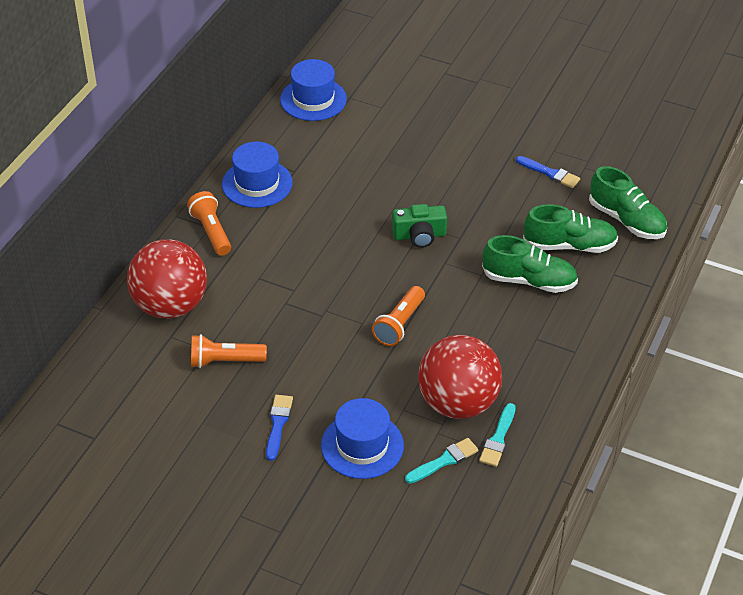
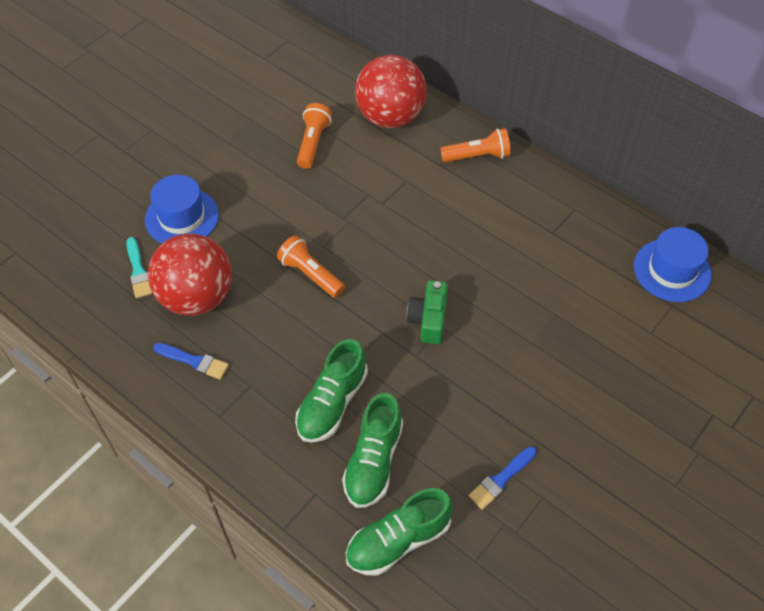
camera: 105 degrees right, 10 degrees up
blue hat [222,142,293,208] -> none
blue brush [266,395,293,461] -> blue brush moved to [153,343,229,380]
turquoise brush [479,403,516,467] -> none

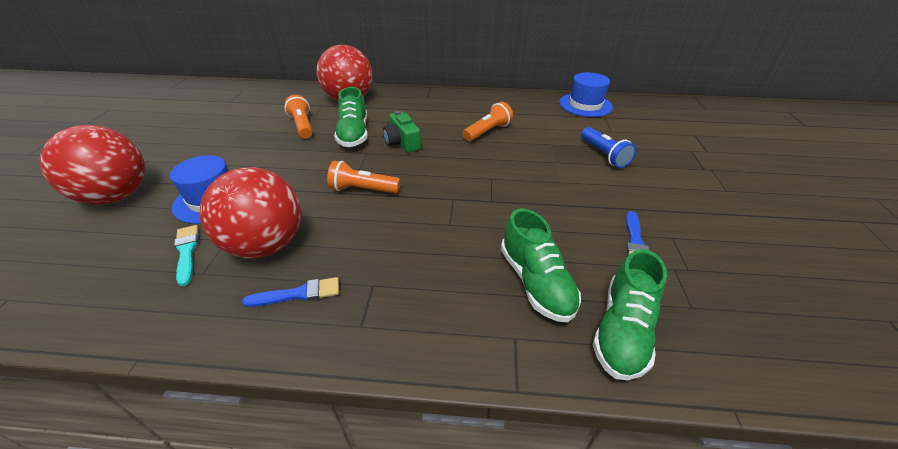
camera: 35 degrees left, 15 degrees down
turquoise brush [126,237,153,298] -> turquoise brush turned 150 degrees counterclockwise [174,225,198,286]
green shoe [295,339,368,443] -> green shoe moved to [334,87,368,147]
green camera [407,280,448,344] -> green camera moved to [383,111,421,152]
orange flashlight [440,128,511,162] -> orange flashlight moved to [463,102,513,141]
none -> red ball [40,125,145,204]
none -> blue flashlight [581,127,637,168]

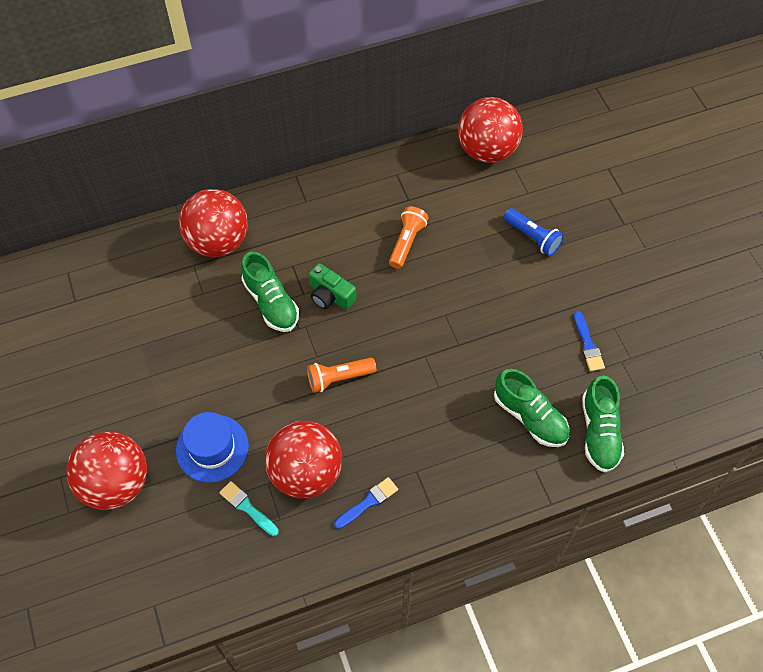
camera: 25 degrees left, 20 degrees up
orange flashlight [284,95,313,138] -> none
blue hat [559,72,613,117] -> red ball [458,97,523,163]

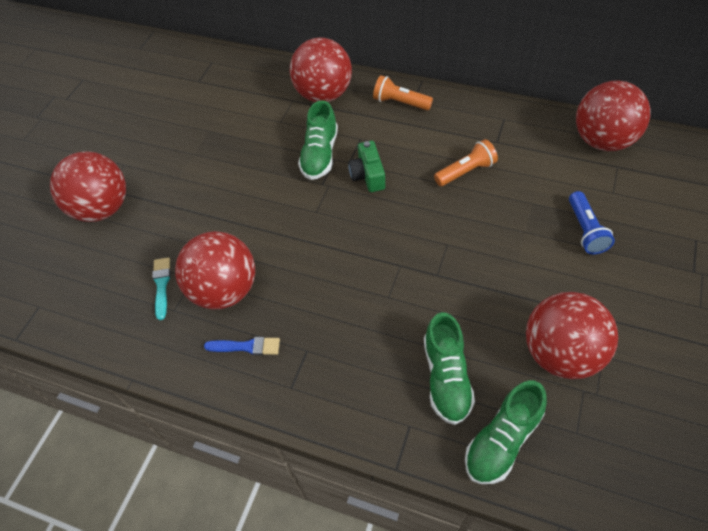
camera: 45 degrees right, 5 degrees down
blue hat [176,412,249,483] -> none
orange flashlight [307,358,376,393] -> orange flashlight moved to [373,75,433,110]
blue brush [574,311,605,372] -> red ball [526,292,618,379]

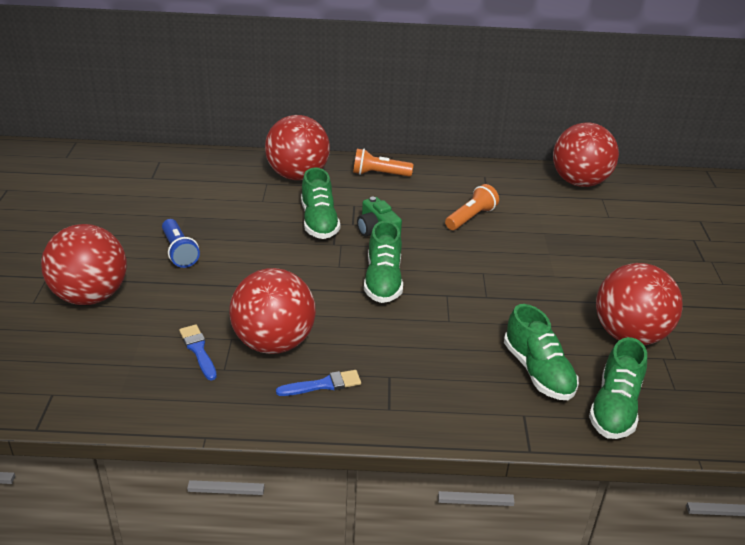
camera: 25 degrees left, 20 degrees down
turquoise brush [152,257,171,320] -> blue brush [179,324,217,380]
blue flashlight [569,191,615,254] -> blue flashlight moved to [162,219,200,268]
none -> green shoe [364,221,403,303]

